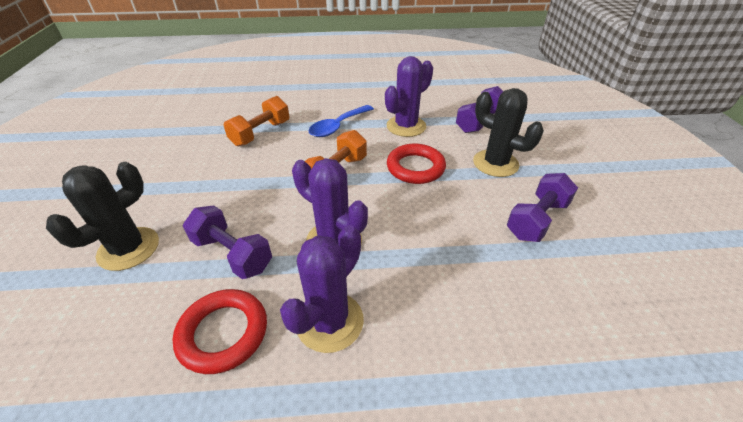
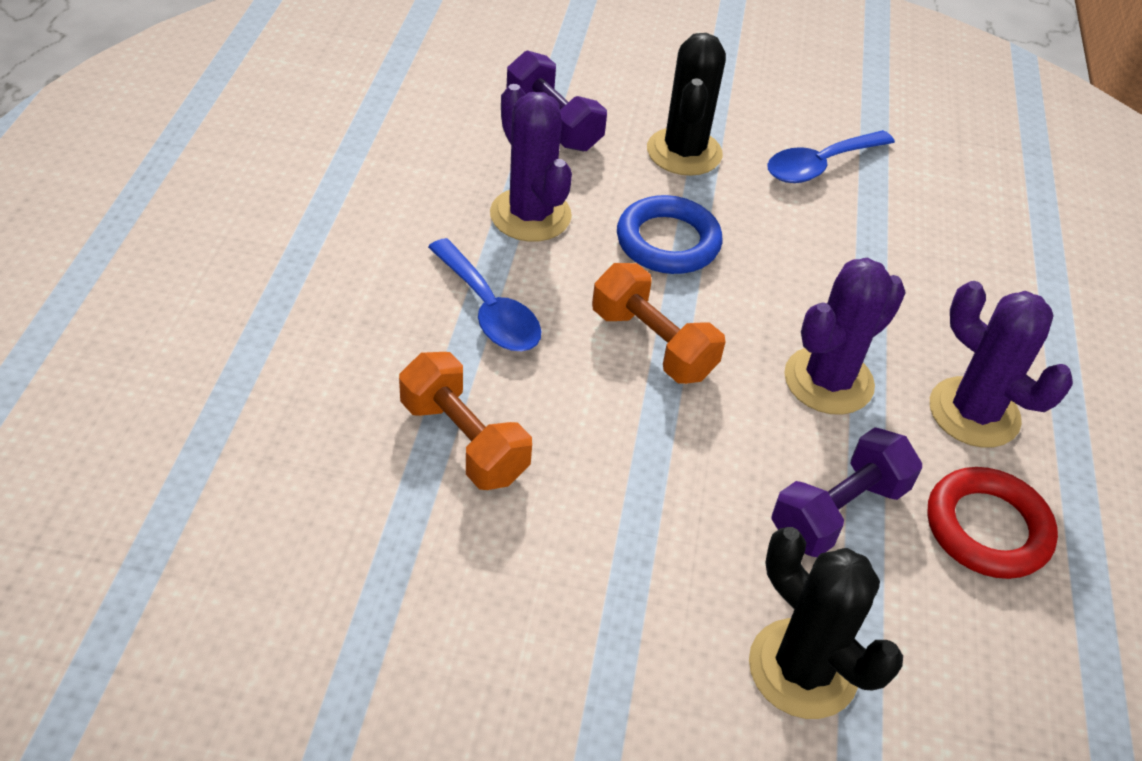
camera: 80 degrees left, 5 degrees up
red ring [387,144,446,184] -> blue ring [617,195,722,274]
black cactus [473,88,544,177] -> black cactus turned 45 degrees counterclockwise [647,33,726,176]
purple dumbbell [507,173,578,242] -> blue spoon [767,130,895,183]

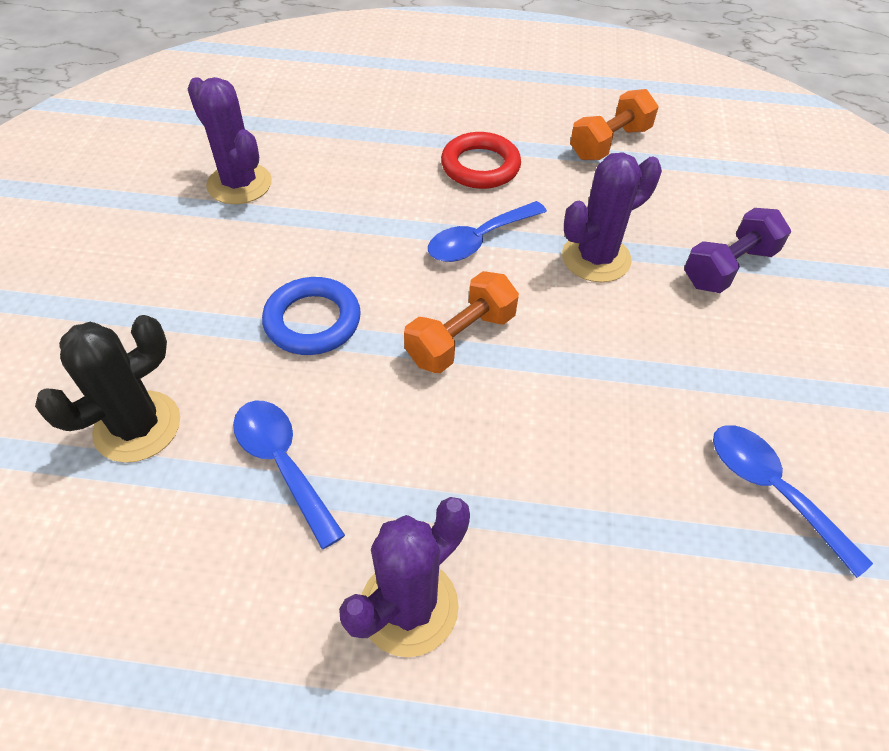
camera: 90 degrees right, 5 degrees up
orange dumbbell [399,352,532,490] -> orange dumbbell moved to [570,89,658,160]
blue ring [617,195,722,274] -> blue ring moved to [262,277,361,355]
black cactus [647,33,726,176] -> none
purple dumbbell [771,427,922,557] -> blue spoon [233,401,345,549]
purple cactus [784,258,906,415] -> purple cactus moved to [188,77,272,204]
red ring [927,467,1058,579] -> red ring moved to [441,132,521,189]

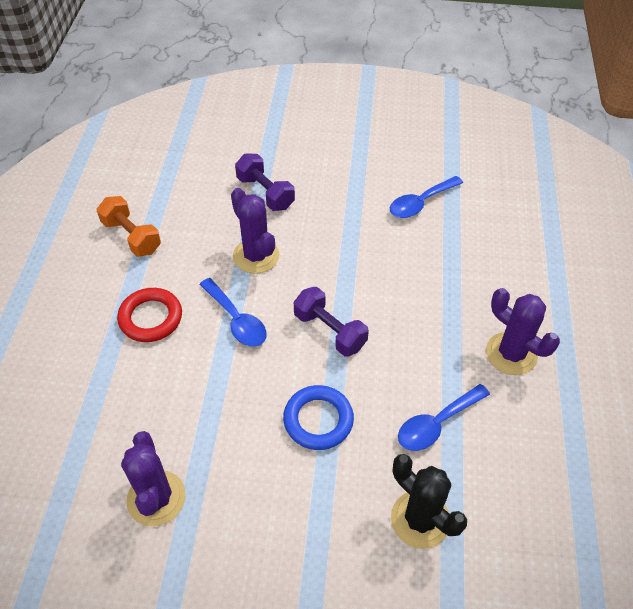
camera: 90 degrees left, 0 degrees up
purple cactus [188,77,272,204] -> purple cactus turned 60 degrees counterclockwise [121,431,186,526]
orange dumbbell [404,271,519,373] -> purple dumbbell [294,287,369,357]

